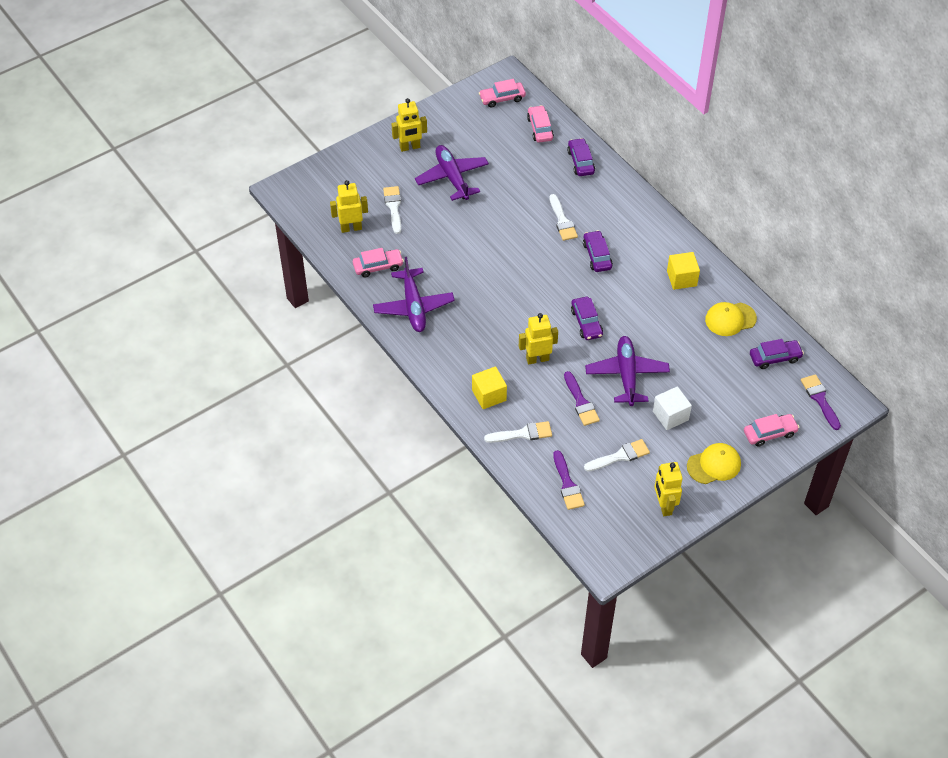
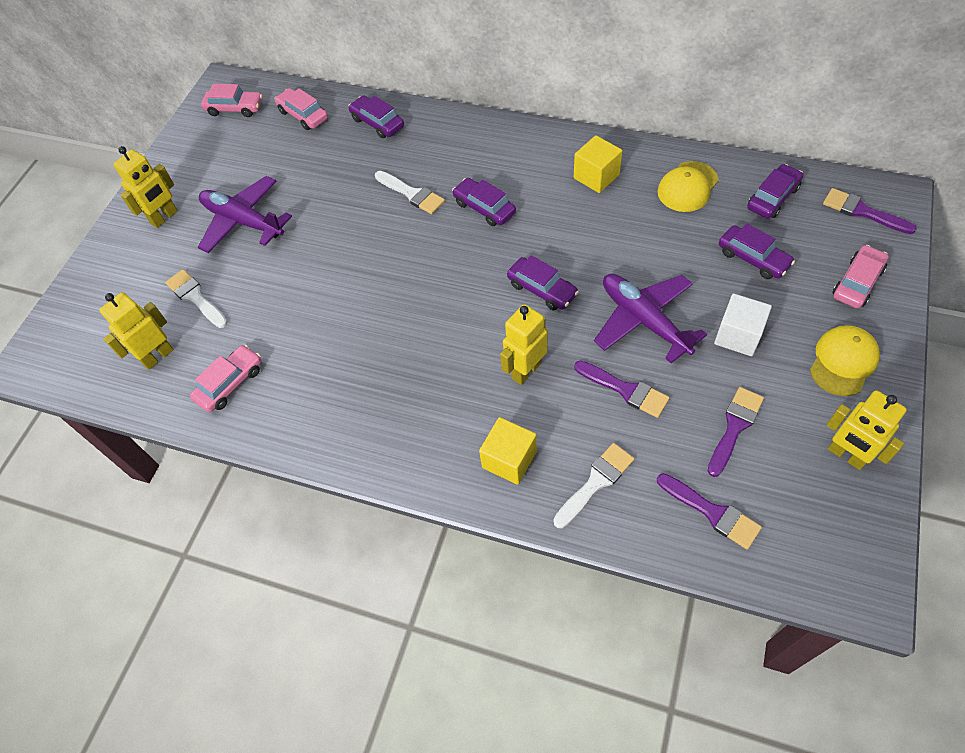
camera: 30 degrees left, 5 degrees up
purple plane [373,257,455,332] -> none
pink car [479,79,526,108] -> pink car turned 120 degrees counterclockwise [201,84,263,117]
white brush [584,439,650,472] -> purple brush [708,387,764,477]
none -> purple car [719,223,795,279]

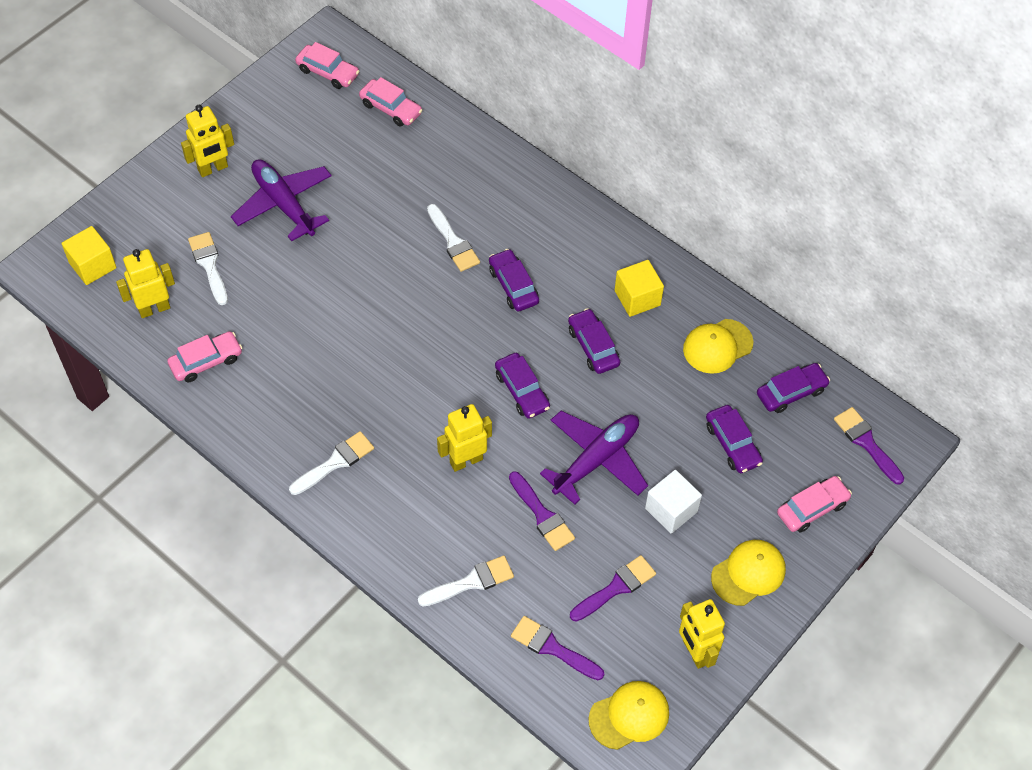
camera: 15 degrees right, 0 degrees up
pink car [275,88,328,130] -> pink car turned 150 degrees clockwise [359,77,422,127]
purple car [348,95,404,138] -> purple car moved to [568,308,620,374]
yellow cube [479,417,537,485] -> yellow cube moved to [62,226,117,285]
purple plane [594,274,707,363] -> purple plane turned 60 degrees clockwise [540,411,648,505]
purple brush [657,473,762,549] -> purple brush turned 150 degrees clockwise [511,616,604,680]
none -> white brush [289,431,374,495]
none -> yellow cap [589,681,669,750]

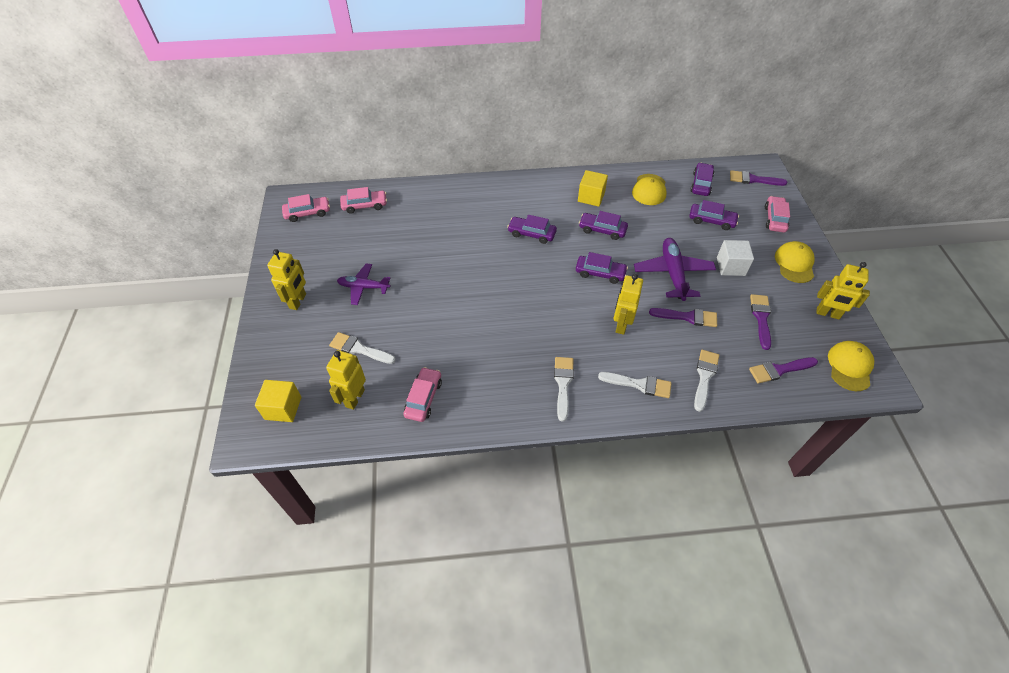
camera: 45 degrees left, 5 degrees down
purple plane [231,159,332,242] -> purple plane [337,264,391,305], size x0.66
white brush [427,204,480,272] -> white brush moved to [598,372,671,398]

